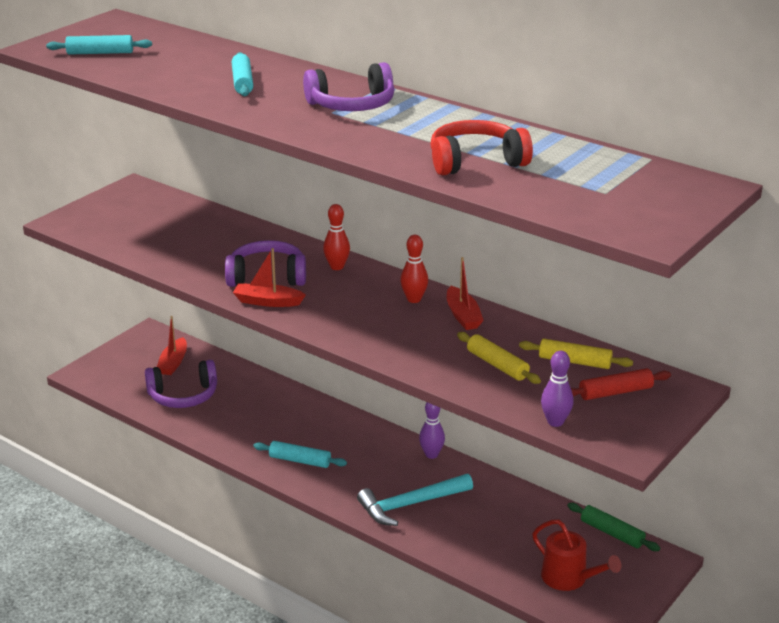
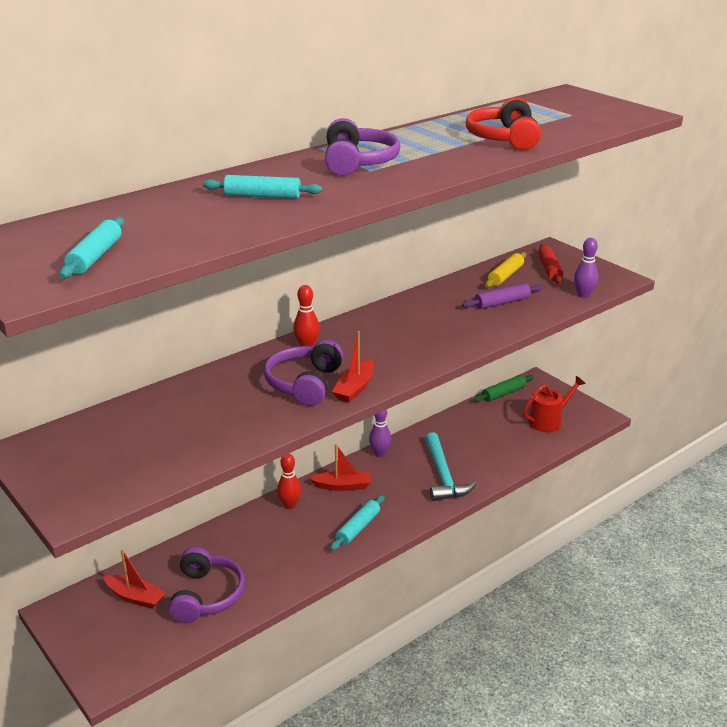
camera: 75 degrees left, 0 degrees up
red bowling pin [400,235,428,303] -> red bowling pin moved to [277,454,301,509]
red boat [447,257,484,330] -> red boat moved to [310,444,371,491]
yellow rolling pin [457,332,541,384] -> purple rolling pin [462,283,542,309]

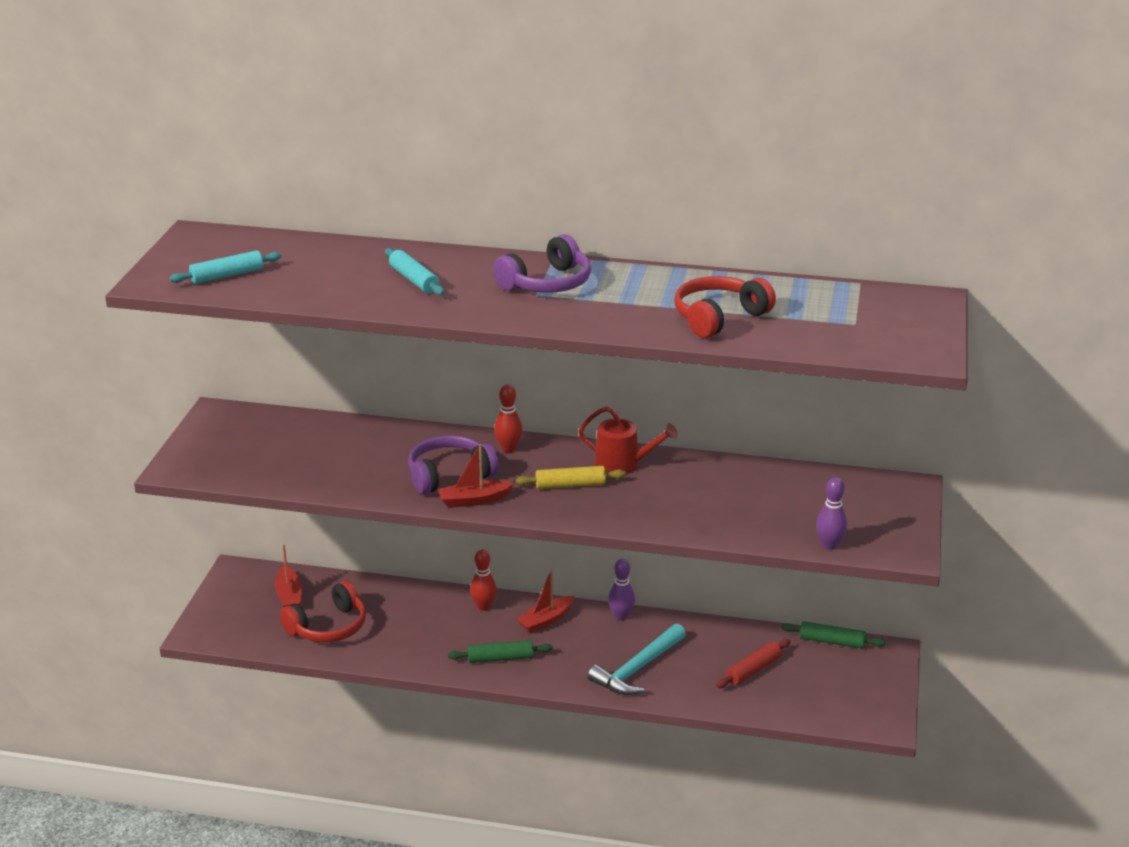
camera: 50 degrees right, 0 degrees up
purple headphones [168,547,245,623] -> red headphones [280,581,366,642]
red boat [310,444,371,491] -> red boat turned 90 degrees clockwise [516,570,575,633]
turquoise rolling pin [330,495,385,551] -> green rolling pin [448,640,553,663]
purple rolling pin [462,283,542,309] -> none
yellow rolling pin [485,252,526,287] -> yellow rolling pin moved to [515,466,626,489]
red watering can [523,376,586,432] -> red watering can moved to [578,406,678,474]
red rolling pin [538,244,564,284] -> red rolling pin moved to [716,639,791,688]

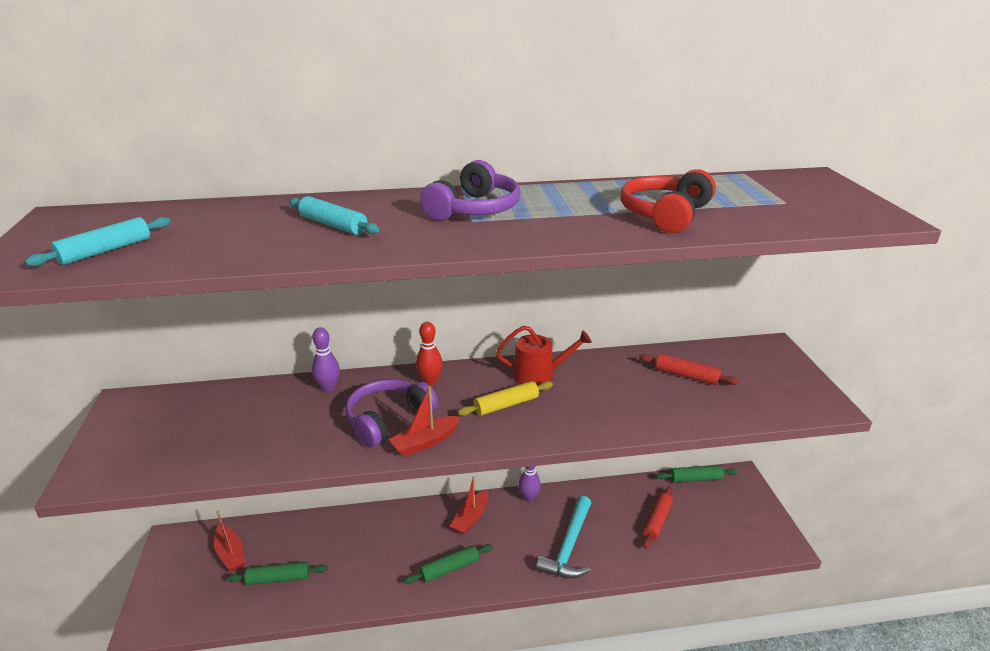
camera: 20 degrees left, 0 degrees up
red headphones [280,581,366,642] -> green rolling pin [227,562,327,585]
red bowling pin [470,549,497,611] -> none
purple bowling pin [816,477,847,550] -> purple bowling pin moved to [312,327,340,392]
none -> red rolling pin [639,353,740,385]

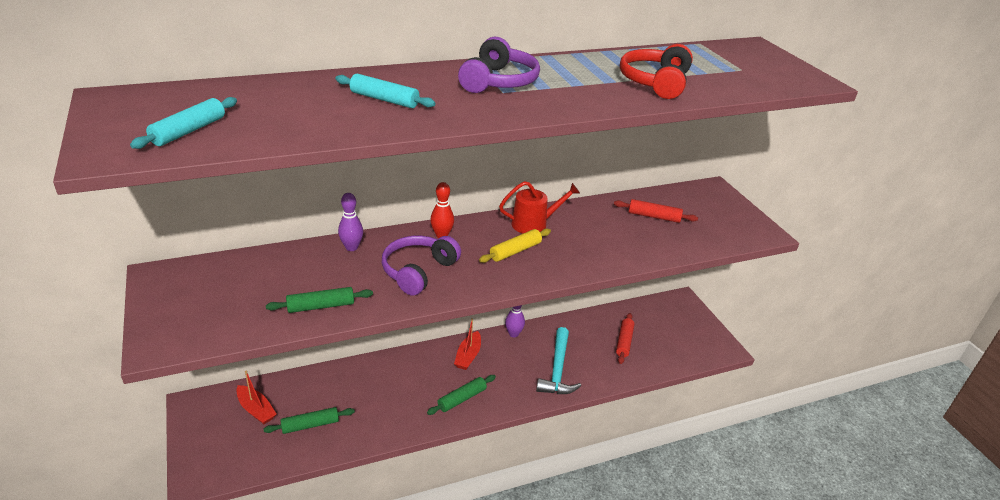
camera: 15 degrees left, 5 degrees up
red boat [389,386,460,456] -> none
green rolling pin [656,465,738,482] -> green rolling pin moved to [266,287,373,313]

